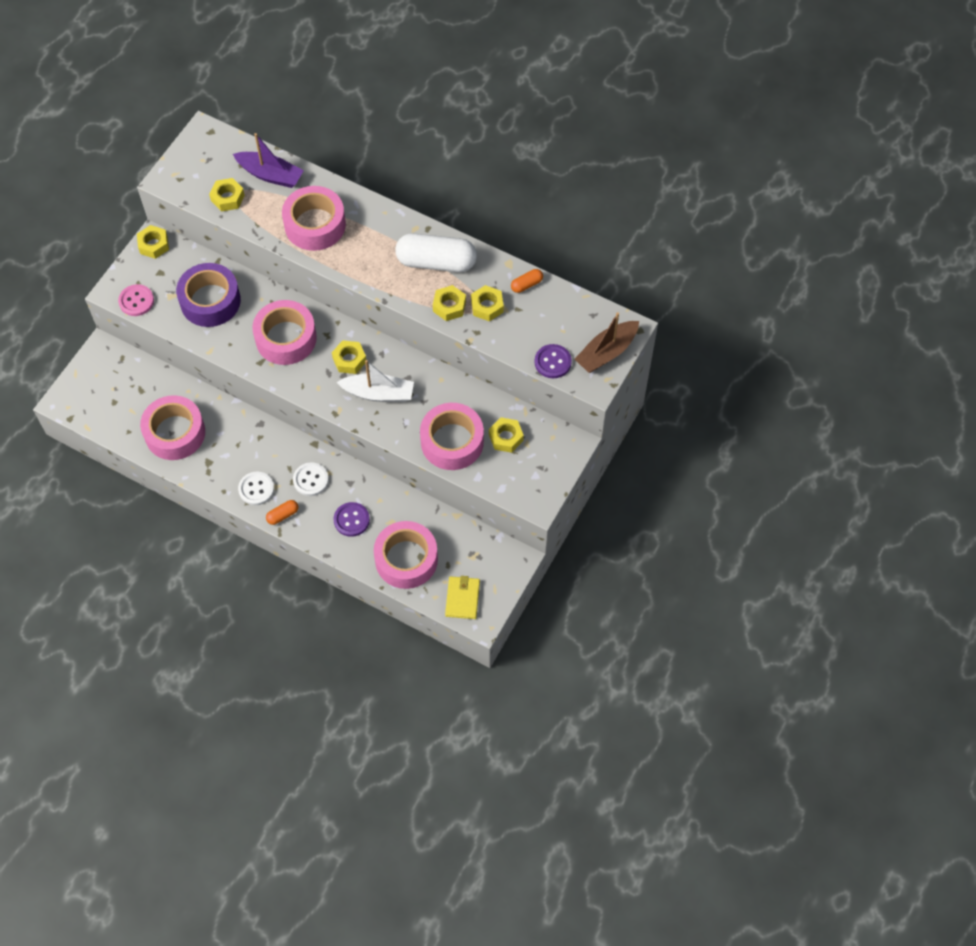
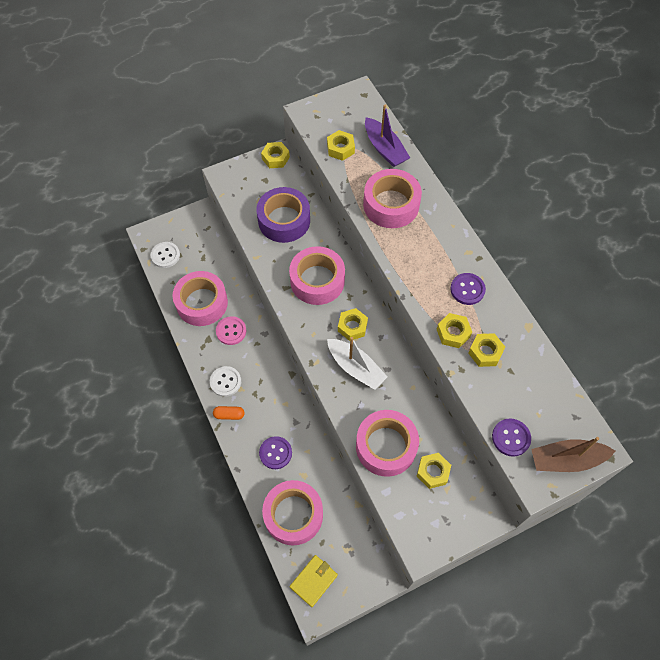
camera: 35 degrees right, 0 degrees up
pink button [118,284,154,316] -> pink button moved to [216,316,246,345]
white button [293,462,329,496] -> white button moved to [151,242,180,268]
white capsule [395,233,477,272] -> purple button [450,273,486,305]
orange capsule [511,269,543,293] -> none

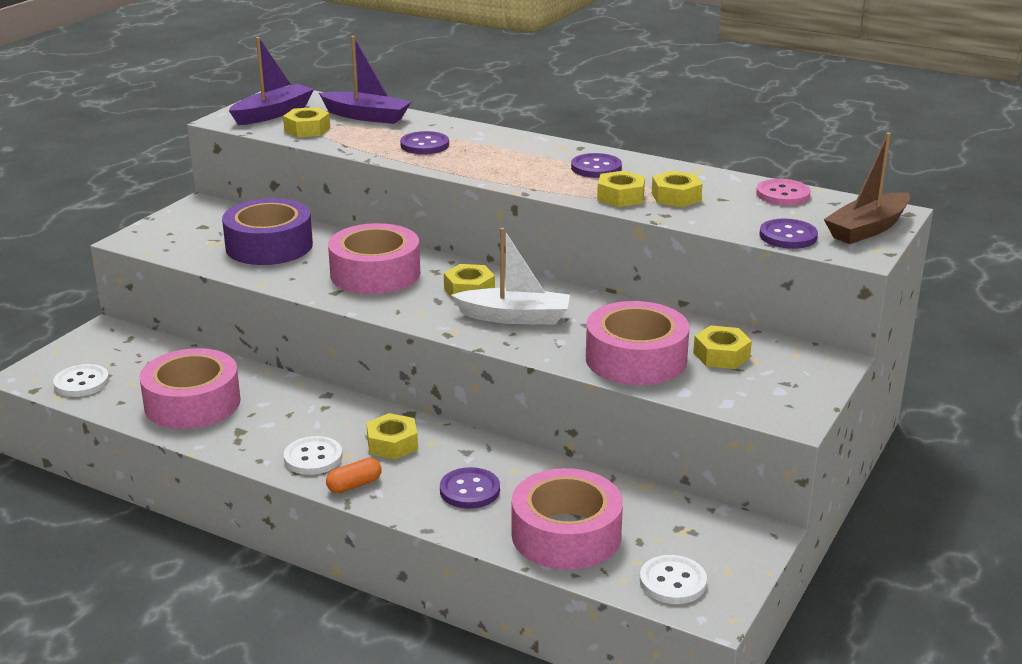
camera: 35 degrees left, 35 degrees down
pink button [216,316,246,345] -> pink button moved to [756,179,811,205]
yellow nut [261,142,290,168] -> yellow nut moved to [366,413,418,460]
yellow wallet [289,555,338,607] -> white button [640,555,707,604]
pink tape [363,169,422,228] -> purple button [400,131,449,154]
none -> purple boat [229,37,314,125]

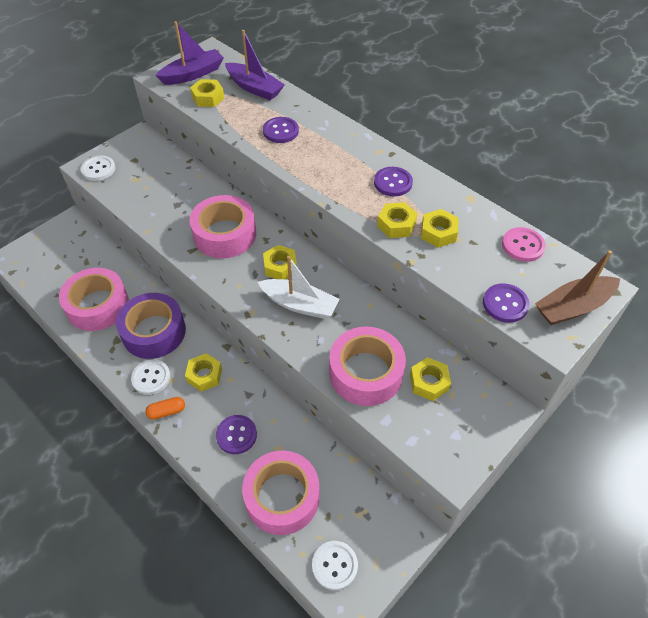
camera: 15 degrees right, 25 degrees up
white button [53,364,109,397] -> white button moved to [81,155,115,181]
purple tape [222,198,313,265] -> purple tape moved to [116,293,186,359]

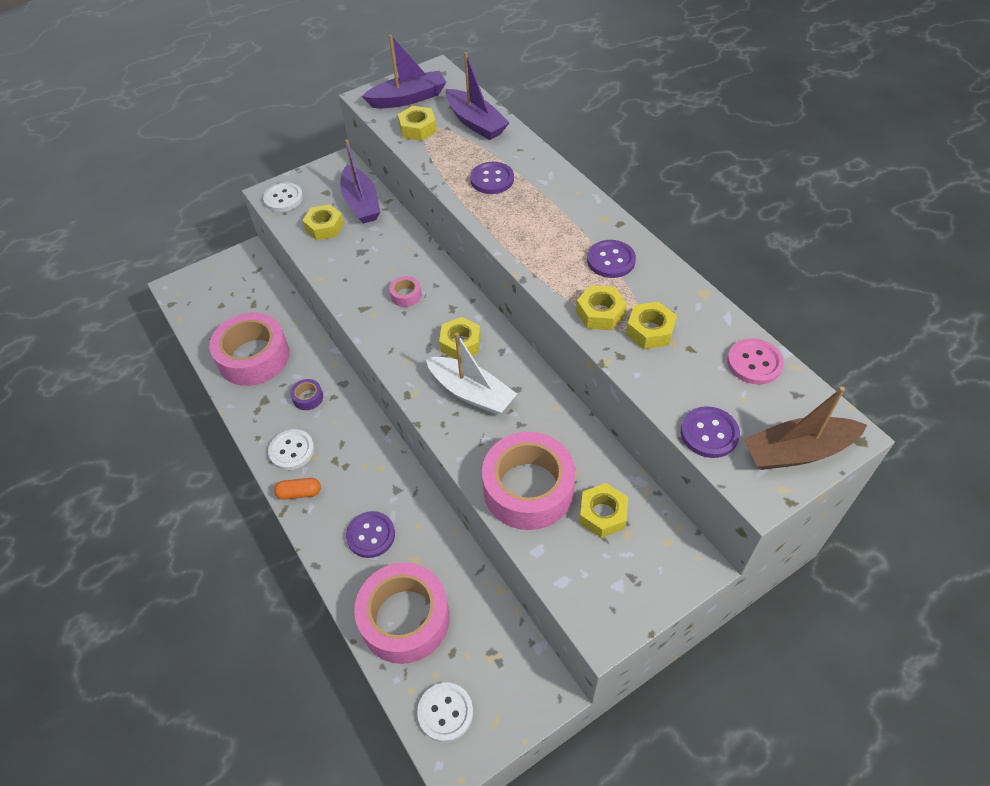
camera: 15 degrees right, 0 degrees up
purple tape [116,293,186,359] -> purple tape [290,379,323,410], size x0.41
yellow nut [185,353,222,392] -> yellow nut moved to [302,204,344,240]
pink tape [189,195,256,258] -> pink tape [389,276,421,307], size x0.41
none -> purple boat [340,139,380,224]

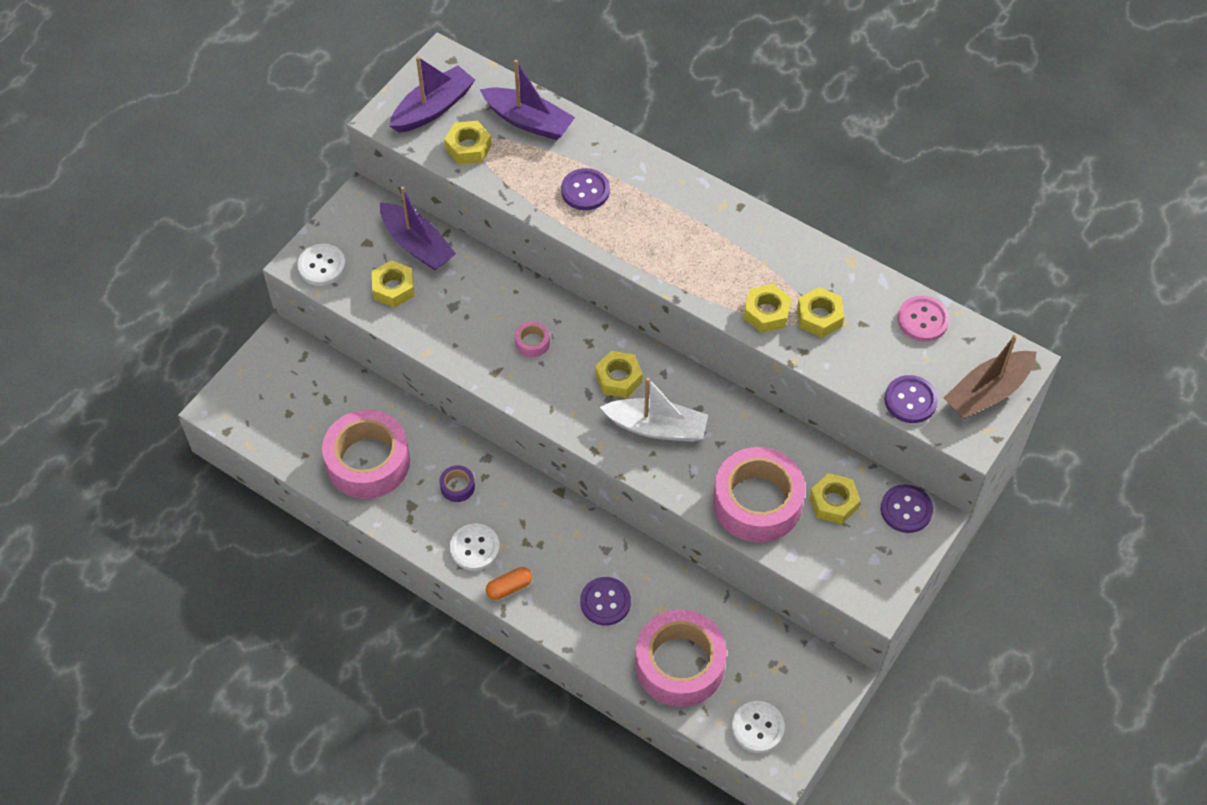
camera: 25 degrees left, 5 degrees up
purple button [587,240,636,278] -> purple button moved to [880,484,933,533]

